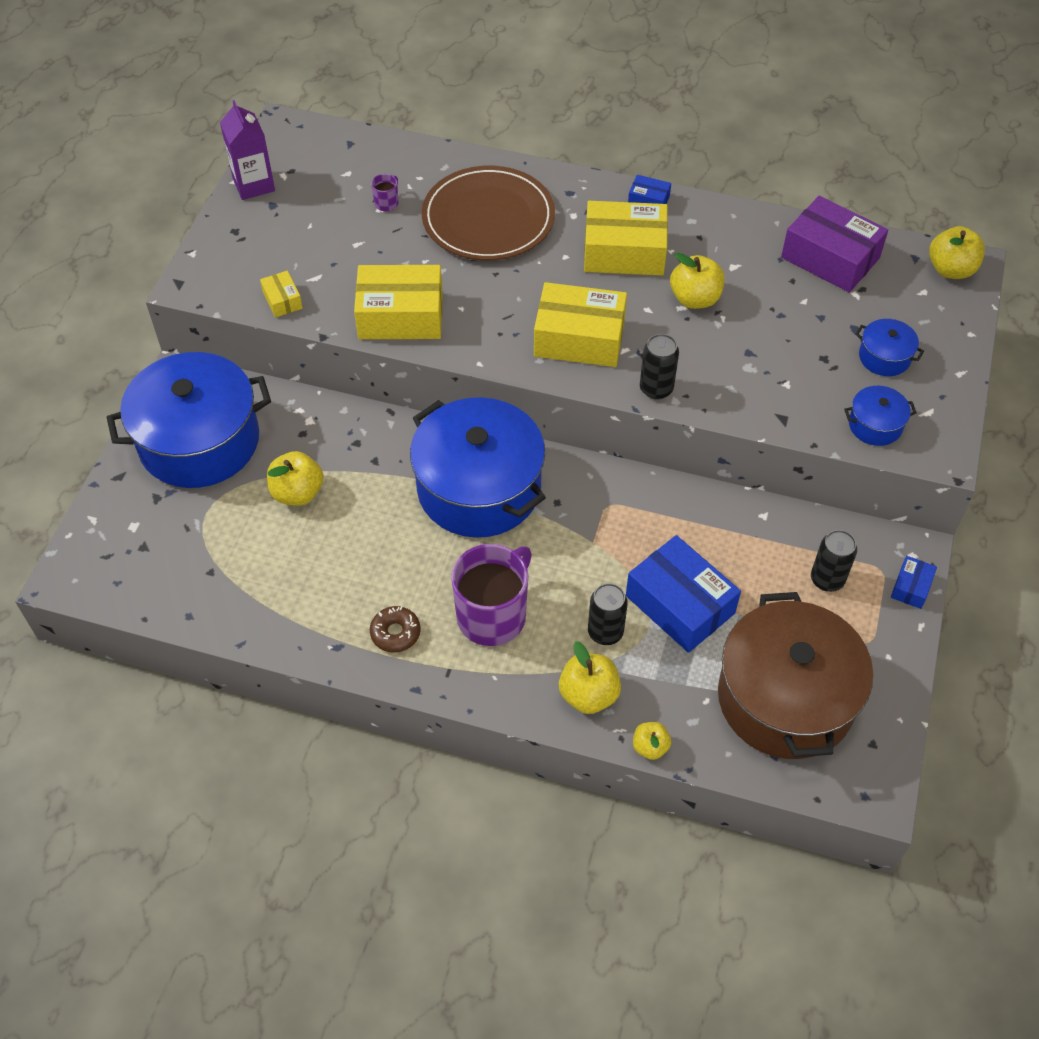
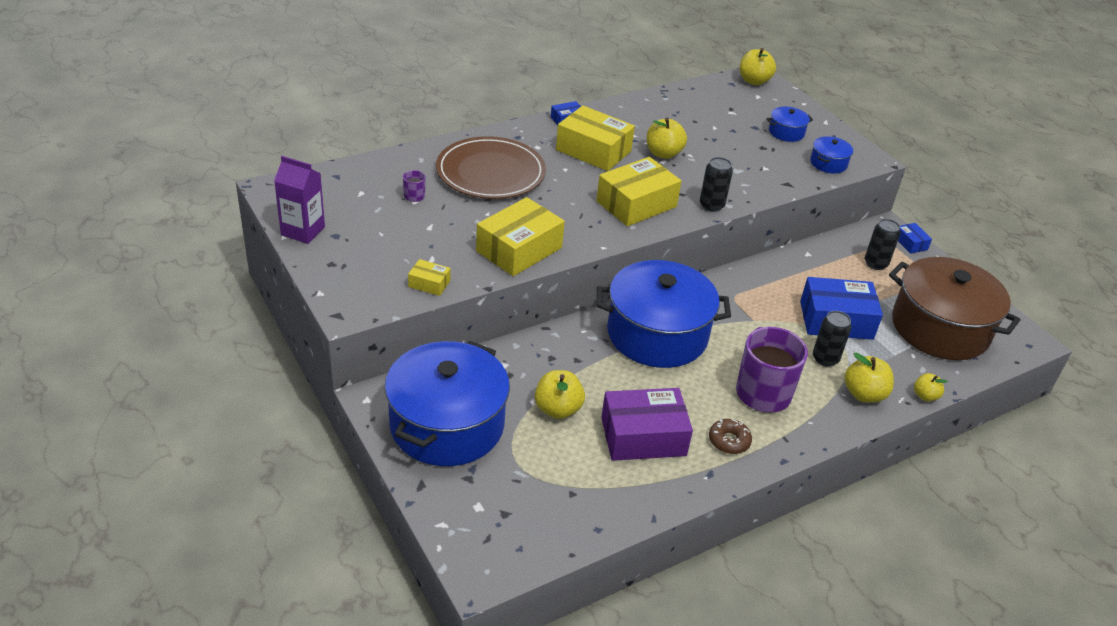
camera: 50 degrees left, 15 degrees down
yellow box [584,201,668,276] -> yellow box turned 75 degrees clockwise [556,106,635,171]
purple box [781,196,888,292] -> purple box moved to [601,388,693,461]

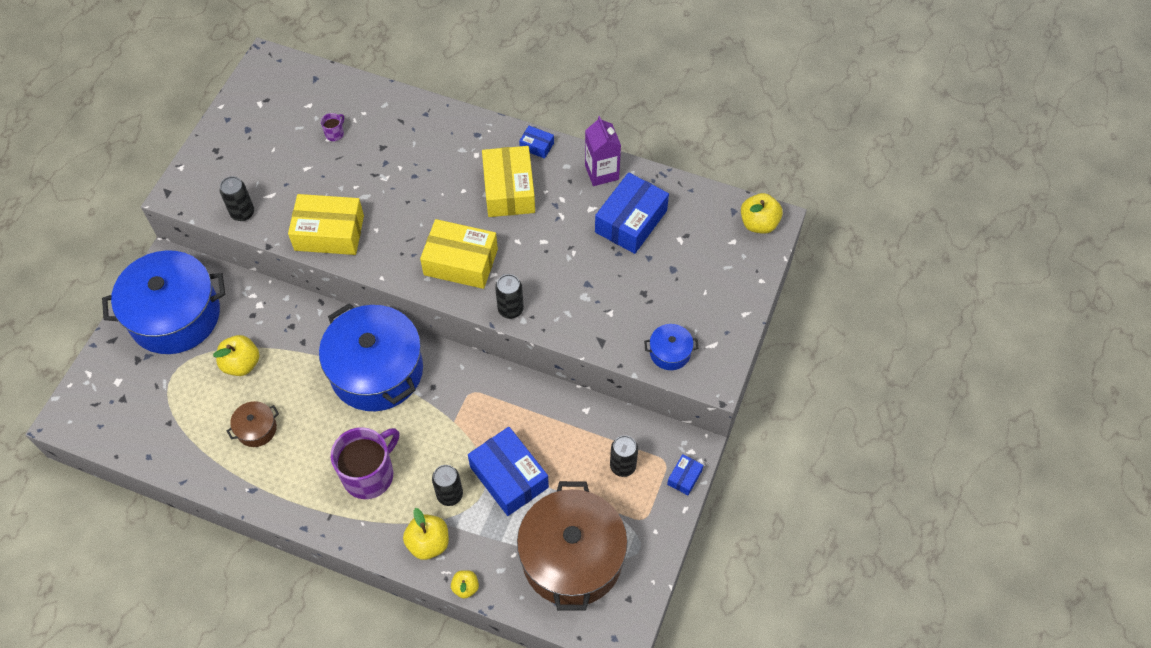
camera: 55 degrees right, 20 degrees up
purple carton [274,156,325,244] -> purple carton moved to [585,116,621,186]
yellow box [408,259,451,296] -> black can [220,176,254,221]
brown plate [436,136,546,199] -> none
purple box [601,388,693,461] -> brown pot [227,401,279,447]
yellow apple [647,118,687,159] -> none
brown donut [709,419,752,454] -> none
blue pot [767,107,813,142] -> none
none -> blue box [595,172,669,254]

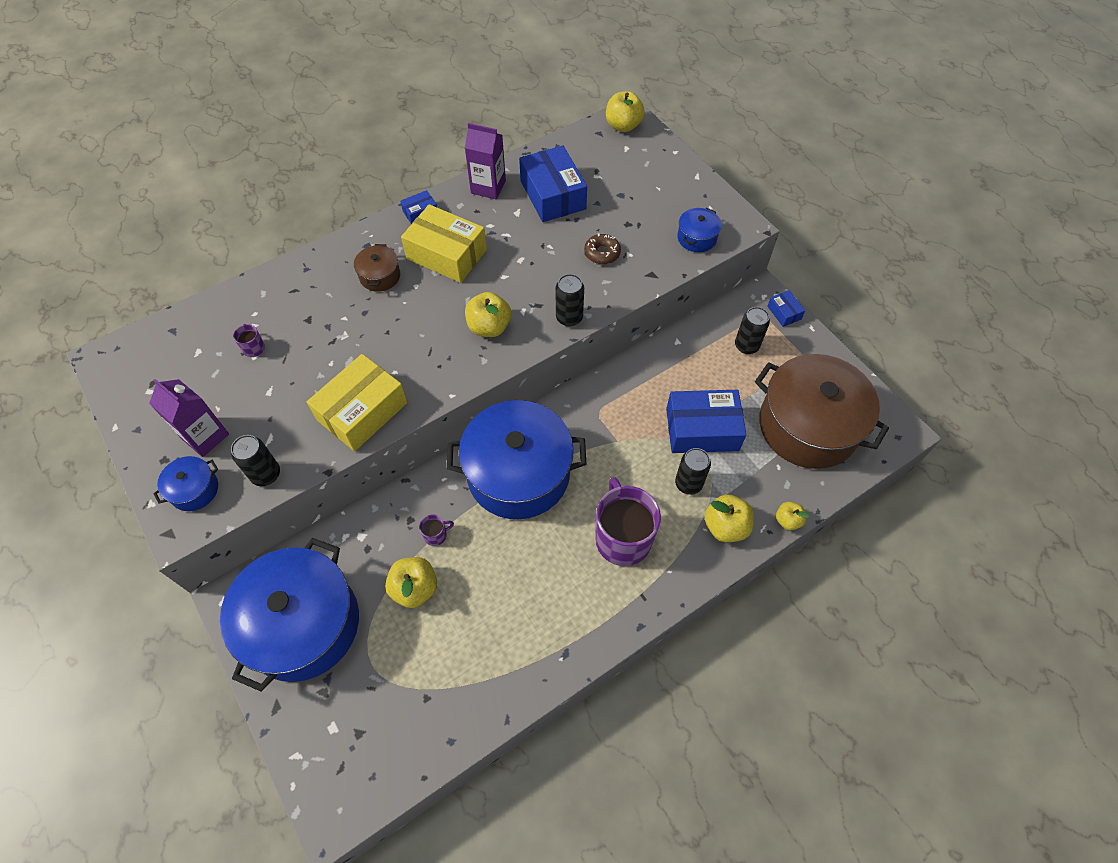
camera: 55 degrees left, 0 degrees up
brown pot [227,401,279,447] -> brown pot moved to [354,244,400,292]
yellow box [420,219,498,289] -> yellow apple [465,292,511,337]
none -> purple carton [149,379,229,457]
none -> blue pot [153,456,218,511]
none -> purple mug [419,514,454,546]
none -> brown donut [584,233,621,264]

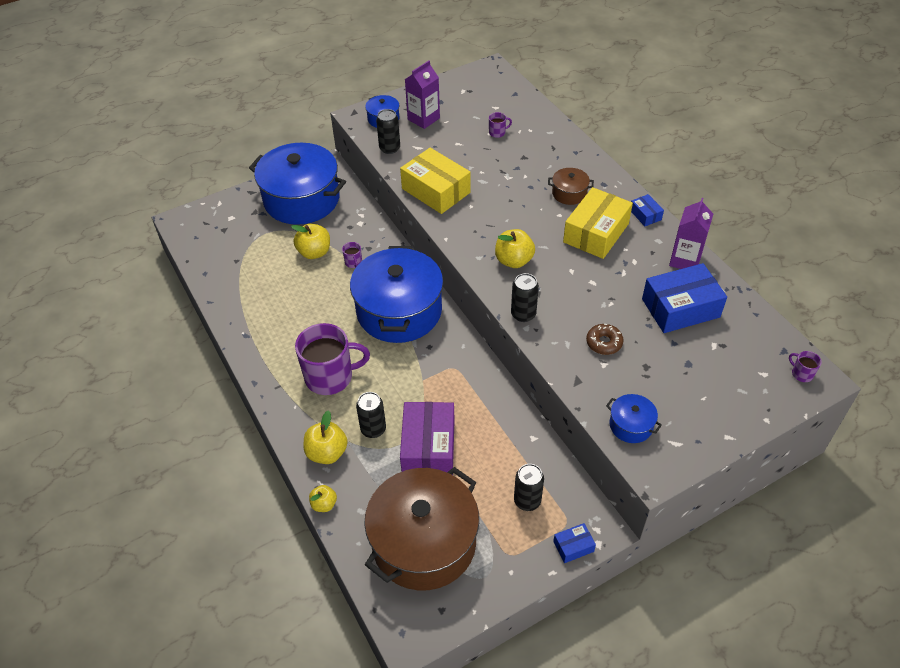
camera: 95 degrees right, 10 degrees down
yellow apple [606,91,645,132] -> purple mug [789,351,821,382]
blue box [666,390,746,453] -> purple box [400,402,455,475]

